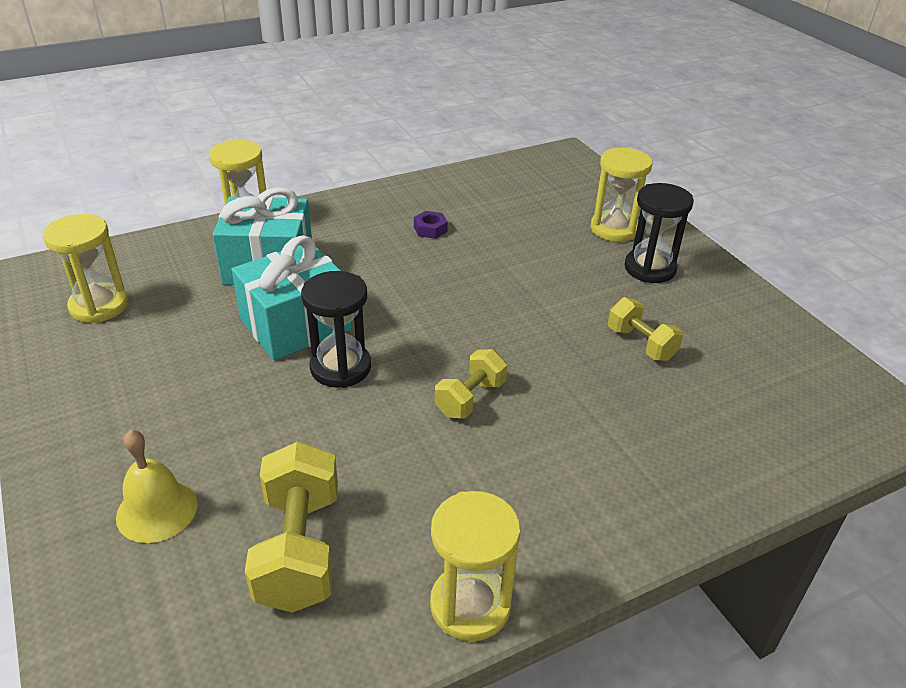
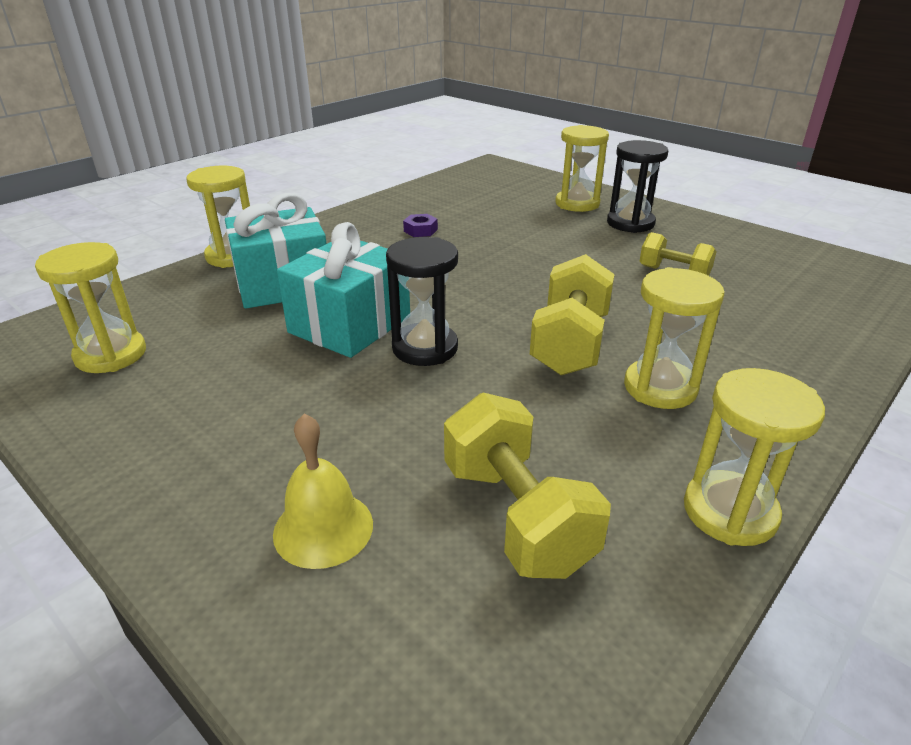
camera: 20 degrees left, 5 degrees down
yellow dumbbell [435,349,507,419] -> yellow dumbbell [530,254,615,375], size x1.63
none -> yellow hourglass [624,267,725,409]

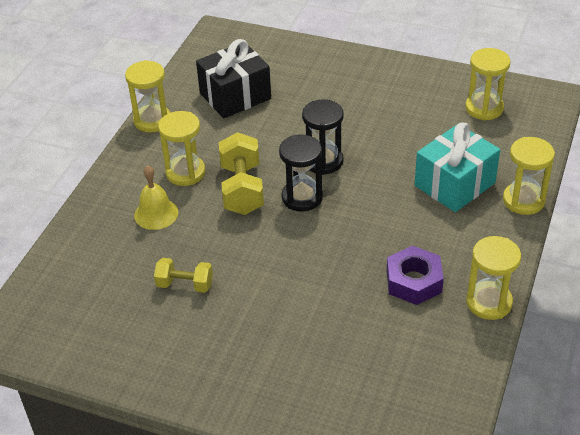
camera: 160 degrees right, 10 degrees up
yellow bell [273,414,373,569] -> yellow bell moved to [134,165,178,230]
turquoise gift [277,222,410,358] -> none
purple nut [403,214,438,237] -> purple nut [387,246,444,305], size x1.91
yellow dumbbell [444,392,611,579] -> black gift [196,39,271,118]
yellow hourglass [555,125,609,212] -> yellow hourglass moved to [466,236,521,320]
black hourglass [607,140,668,233] -> black hourglass moved to [279,135,323,212]

